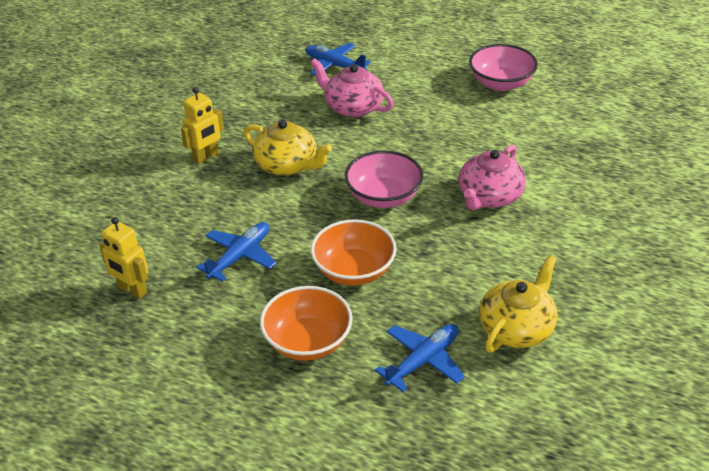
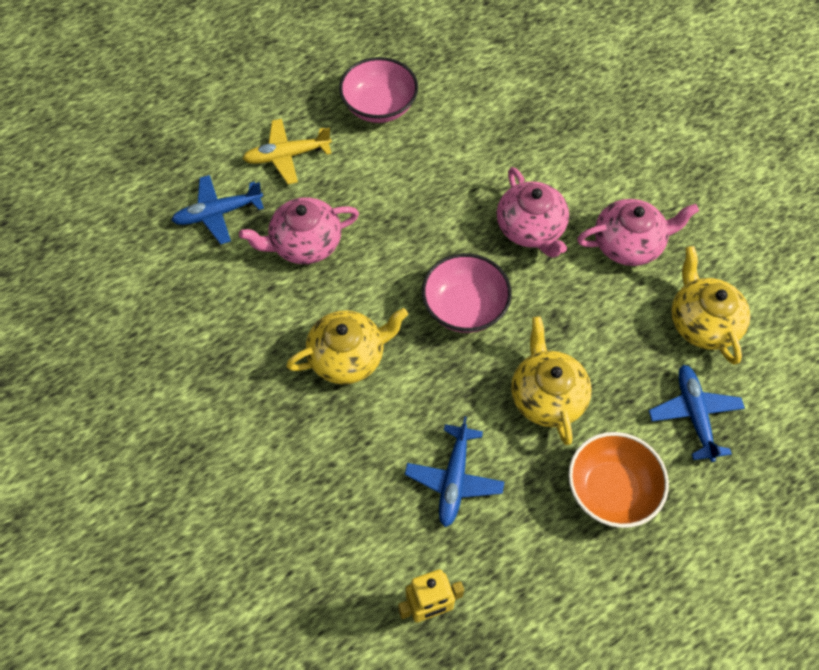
camera: 55 degrees left, 20 degrees up
yellow robot [181,87,224,164] -> none
blue plane [196,222,277,282] -> blue plane turned 150 degrees counterclockwise [405,416,504,527]
orange bowl [311,219,397,286] -> yellow teapot [511,316,592,445]
none -> yellow plane [242,119,332,184]
none -> pink teapot [577,199,699,266]

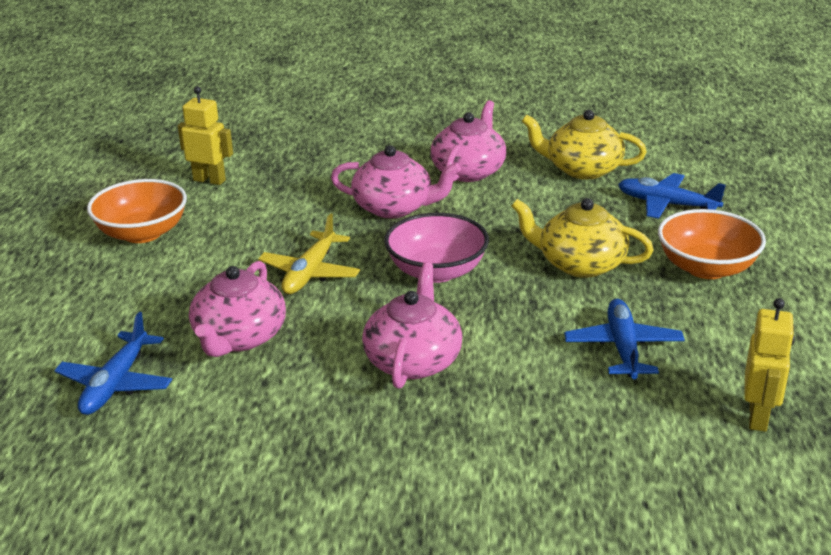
camera: 55 degrees left, 30 degrees down
yellow plane [242,119,332,184] -> yellow plane moved to [258,213,360,294]
yellow teapot [286,308,408,384] -> pink teapot [362,262,462,389]
pink bowl [339,57,418,123] -> orange bowl [87,179,187,243]
blue plane [405,416,504,527] -> blue plane turned 135 degrees counterclockwise [564,299,685,379]
none -> yellow robot [178,86,233,185]

